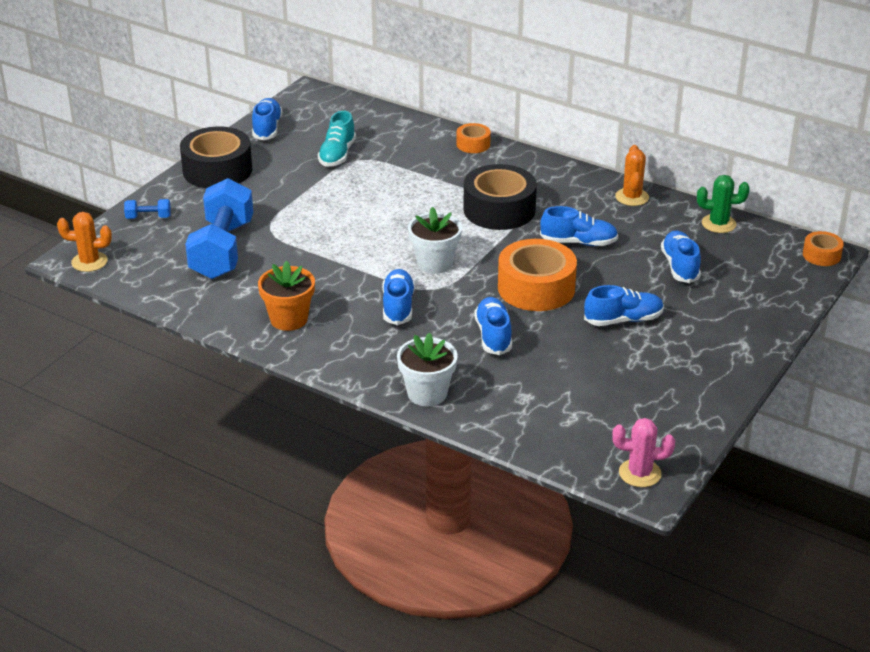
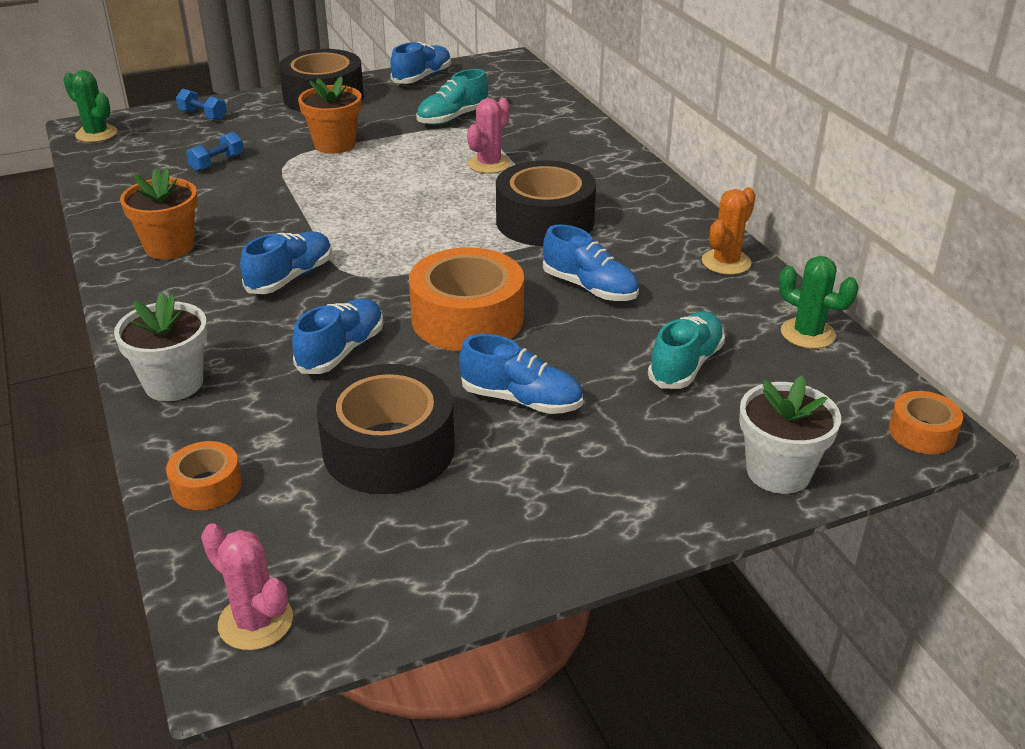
camera: 35 degrees right, 0 degrees up
orange cactus [57,212,112,272] -> green cactus [63,70,117,142]
blue dumbbell [185,178,253,279] -> blue dumbbell [186,131,244,172], size x0.40
white flower pot [408,207,462,274] -> white flower pot moved to [739,376,841,494]
orange tape [456,123,491,153] -> orange tape moved to [166,441,242,510]
blue shoe [661,230,701,283] -> turquoise shoe [648,311,725,389]
none -> orange flower pot [298,76,362,154]
none -> black tape [317,364,455,494]
none -> pink cactus [467,98,511,174]

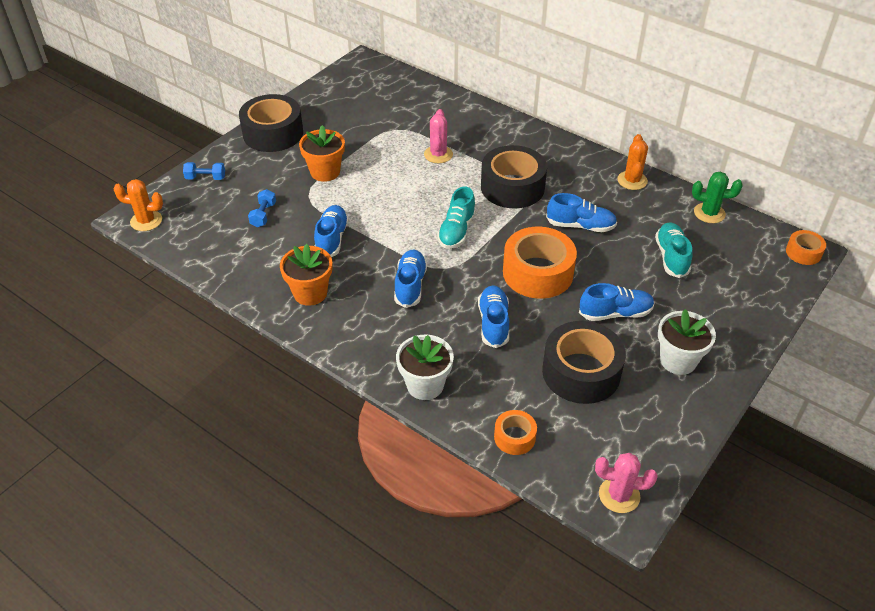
camera: 30 degrees left, 10 degrees up
green cactus [63,70,117,142] -> orange cactus [114,179,163,231]
blue shoe [391,42,451,84] -> blue shoe moved to [314,205,349,257]
turquoise shoe [416,69,488,125] -> turquoise shoe moved to [437,187,476,249]
white flower pot [739,376,841,494] -> white flower pot moved to [658,309,716,375]

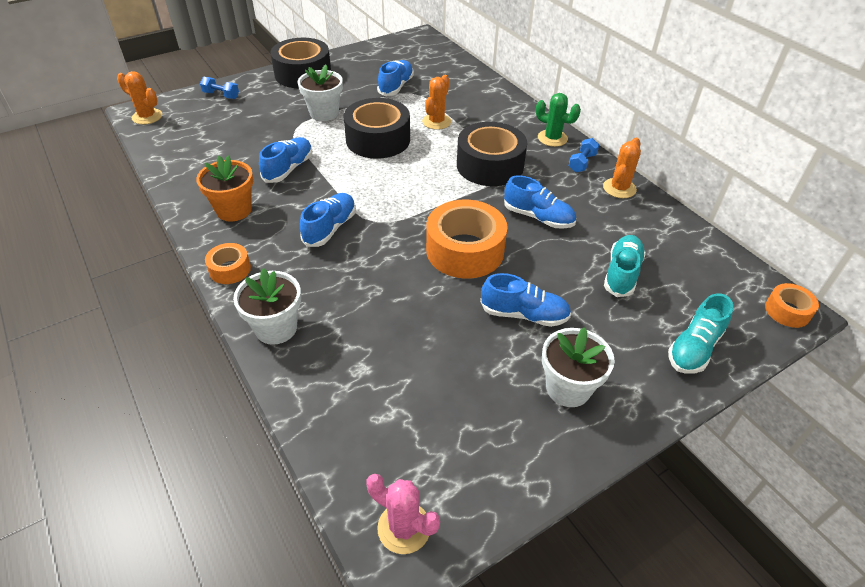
camera: 20 degrees right, 0 degrees up
blue dumbbell [248,189,276,227] -> blue dumbbell moved to [569,138,599,172]
orange flower pot [299,125,345,182] -> white flower pot [298,64,343,121]
pink cactus [424,109,453,163] -> orange cactus [422,75,451,130]
turquoise shoe [437,187,476,249] -> turquoise shoe moved to [668,293,733,374]
blue shoe [478,286,509,348] -> blue shoe moved to [377,60,414,96]
orange tape [494,410,537,455] -> orange tape moved to [205,243,251,284]
black tape [542,321,626,404] -> black tape moved to [344,98,410,159]
green cactus [692,172,743,223] -> green cactus moved to [536,93,581,147]

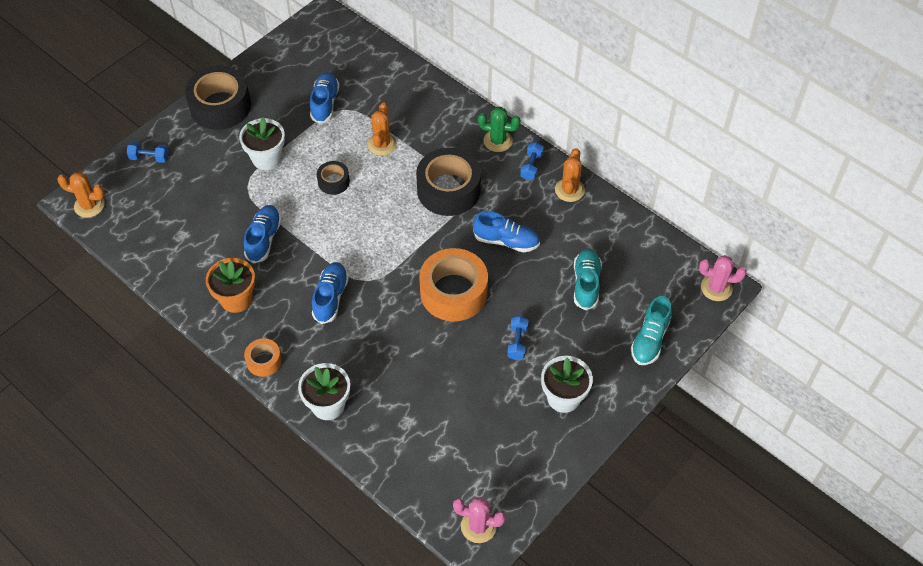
camera: 15 degrees left, 10 degrees up
black tape [344,98,410,159] -> black tape [317,161,350,195], size x0.50
blue shoe [480,273,571,327] -> blue dumbbell [507,316,528,360]
orange tape [765,283,819,328] -> pink cactus [699,255,746,301]

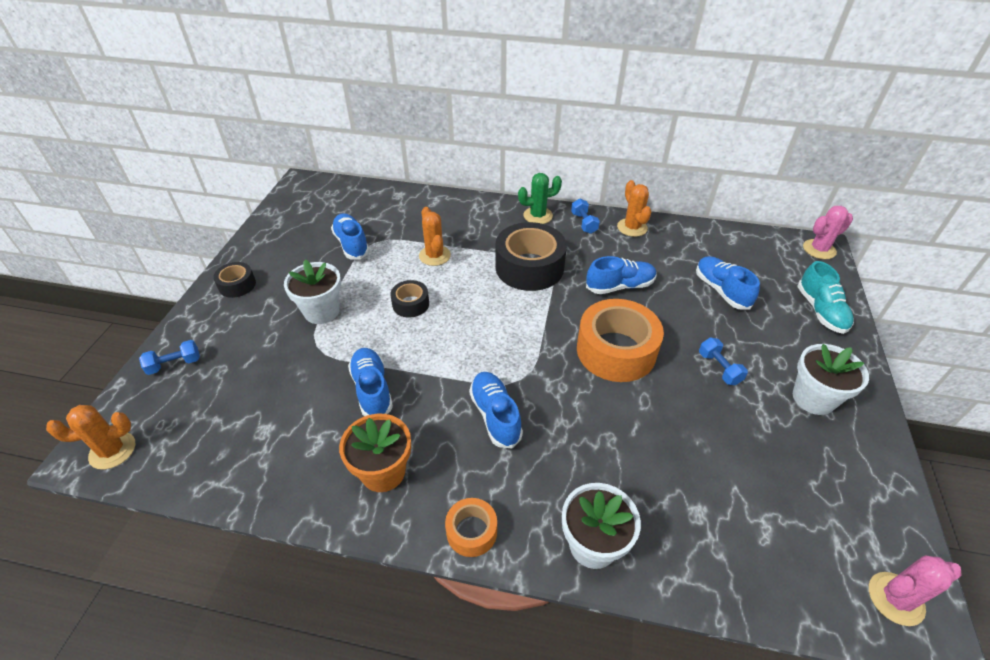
camera: 30 degrees left, 10 degrees down
black tape [185,66,251,130] -> black tape [213,262,256,298], size x0.50
turquoise shoe [574,248,602,310] -> blue shoe [696,256,760,310]

